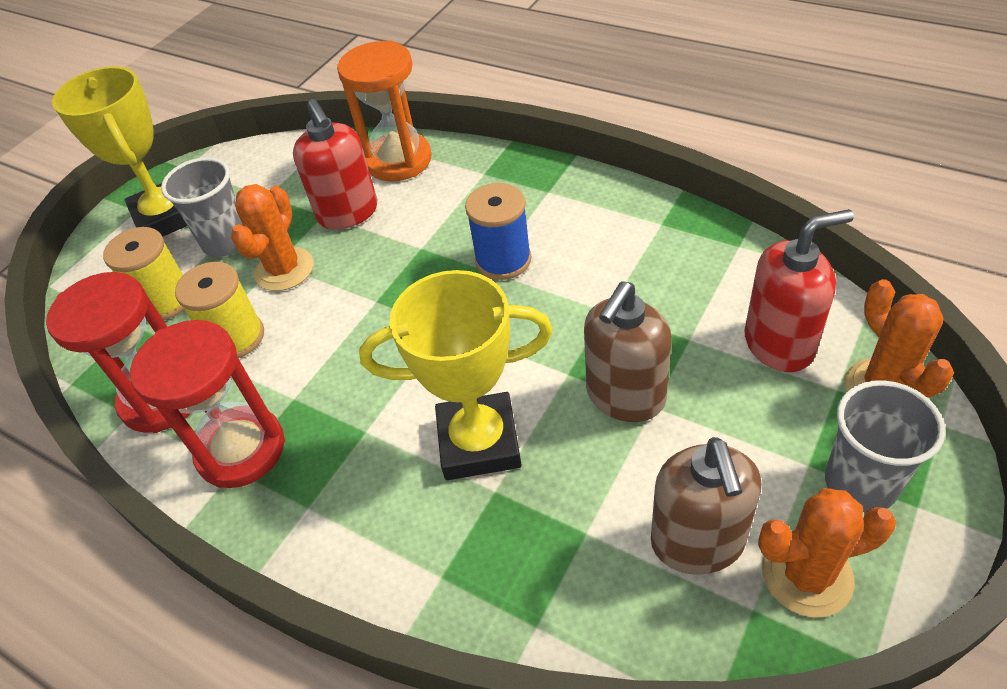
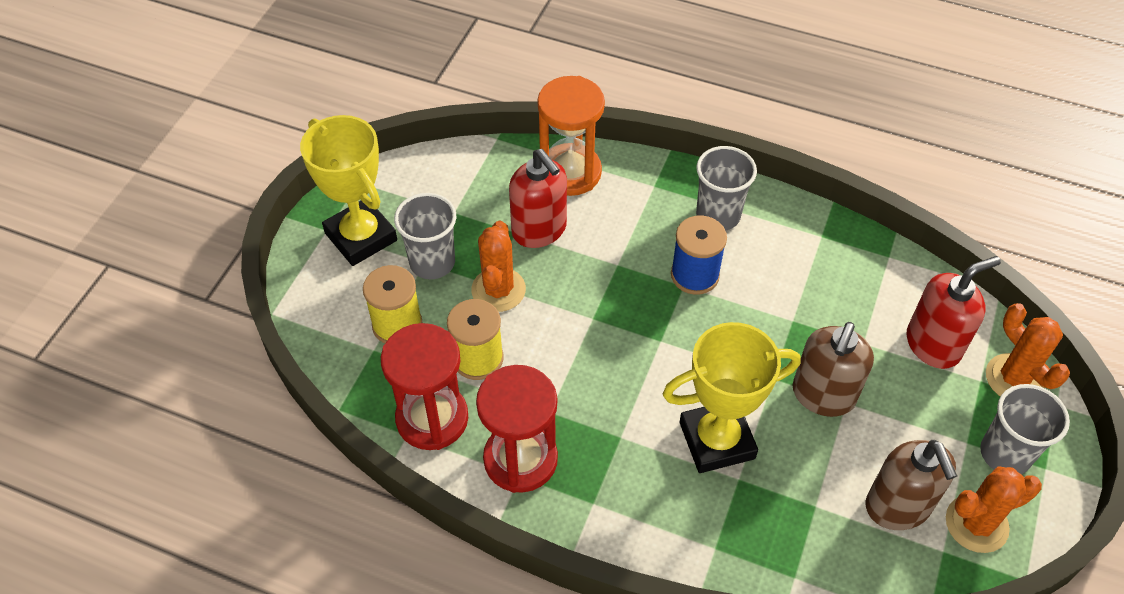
camera: 15 degrees left, 5 degrees up
none -> grey cup [696,146,757,231]

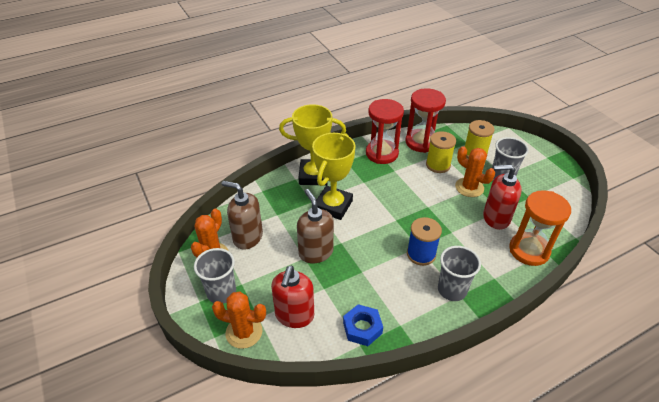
camera: 130 degrees right, 10 degrees down
yellow trophy [300,115,397,266] -> yellow trophy moved to [279,104,346,186]
none -> blue nut [343,304,383,346]

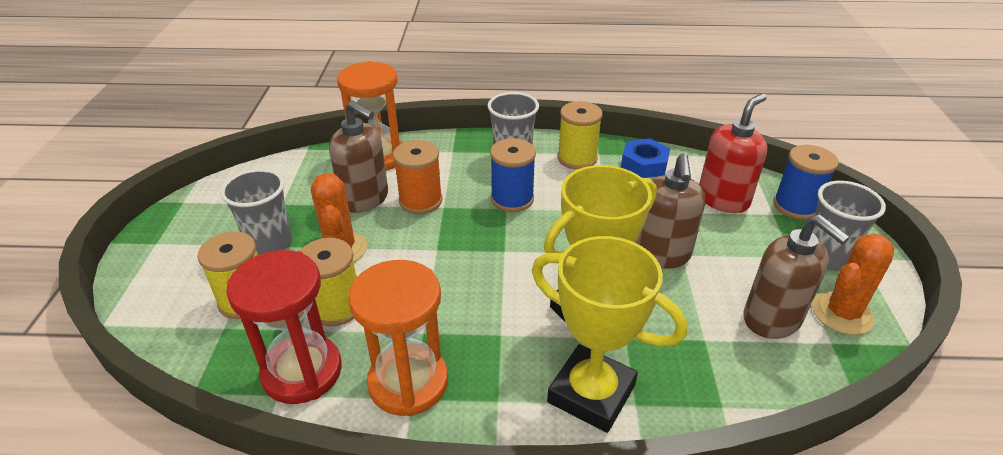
camera: 150 degrees left, 5 degrees down
orange cactus [212,292,266,349] -> blue spool [774,145,839,220]
red hourglass [366,99,404,164] -> orange hourglass [348,260,448,416]
red soap dispenser [483,165,522,230] -> brown soap dispenser [329,100,388,213]
none -> orange spool [393,140,443,214]
none -> yellow spool [557,101,603,170]

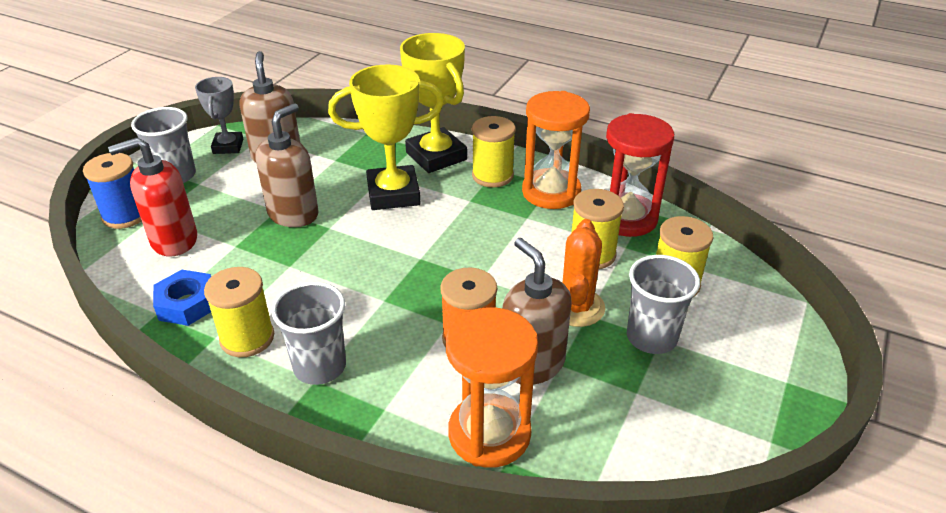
camera: 155 degrees left, 0 degrees up
blue spool [490,138,536,212] -> none
orange cactus [812,233,894,335] -> grey trophy [195,77,243,154]
none -> yellow spool [472,116,516,187]

